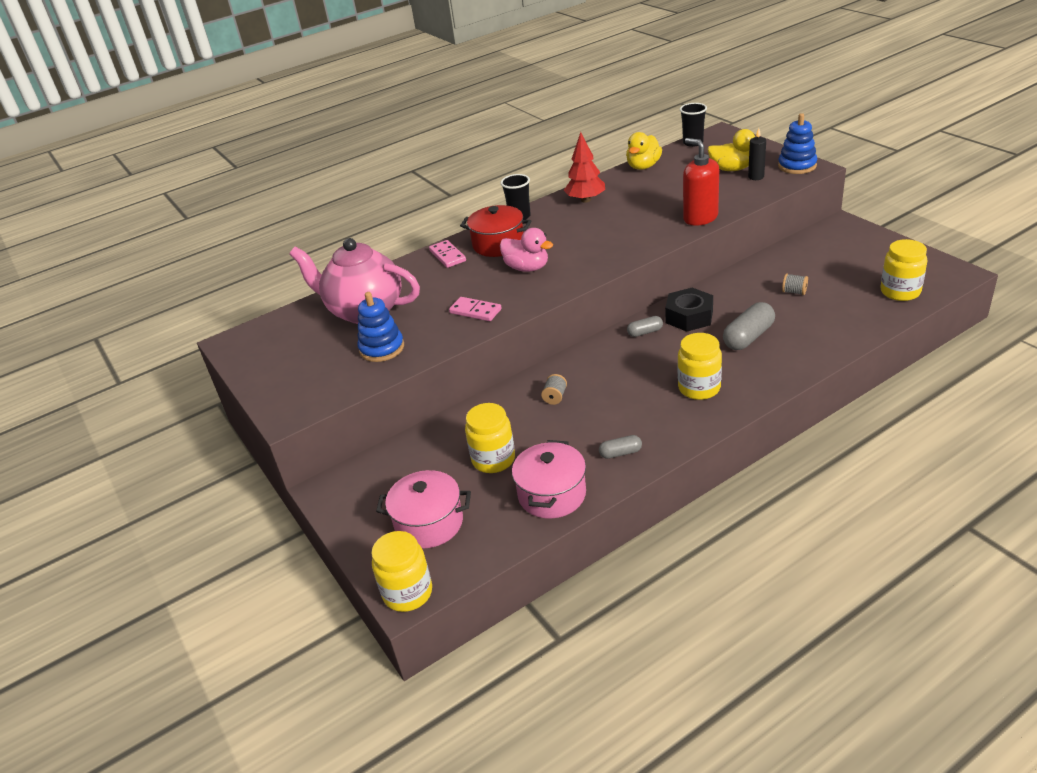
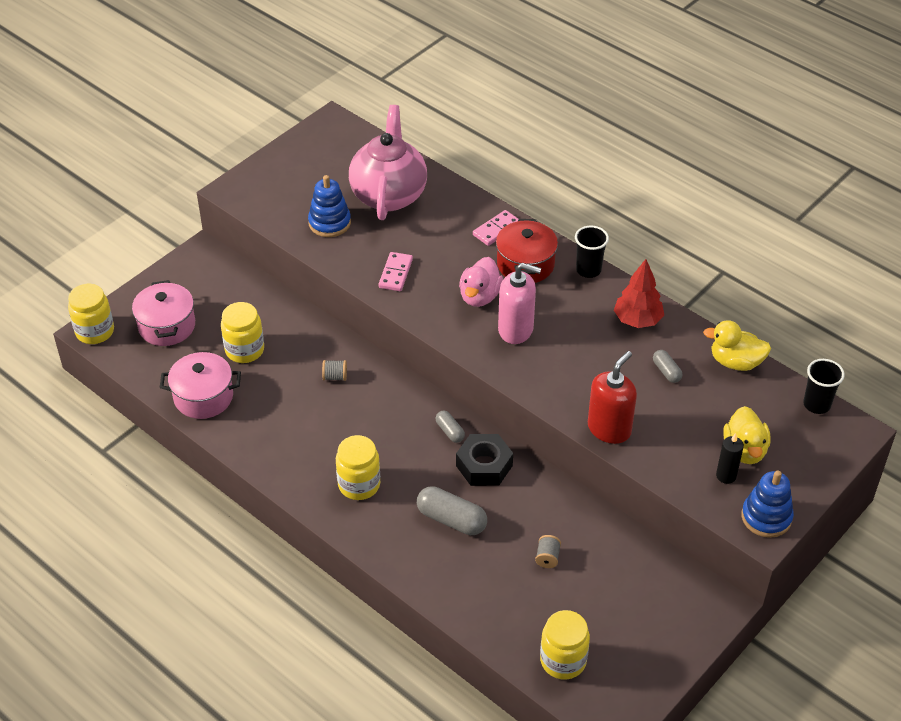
camera: 70 degrees right, 10 degrees up
grey capsule [599,435,642,459] -> grey capsule moved to [653,350,683,383]
none -> pink soap dispenser [498,263,541,344]

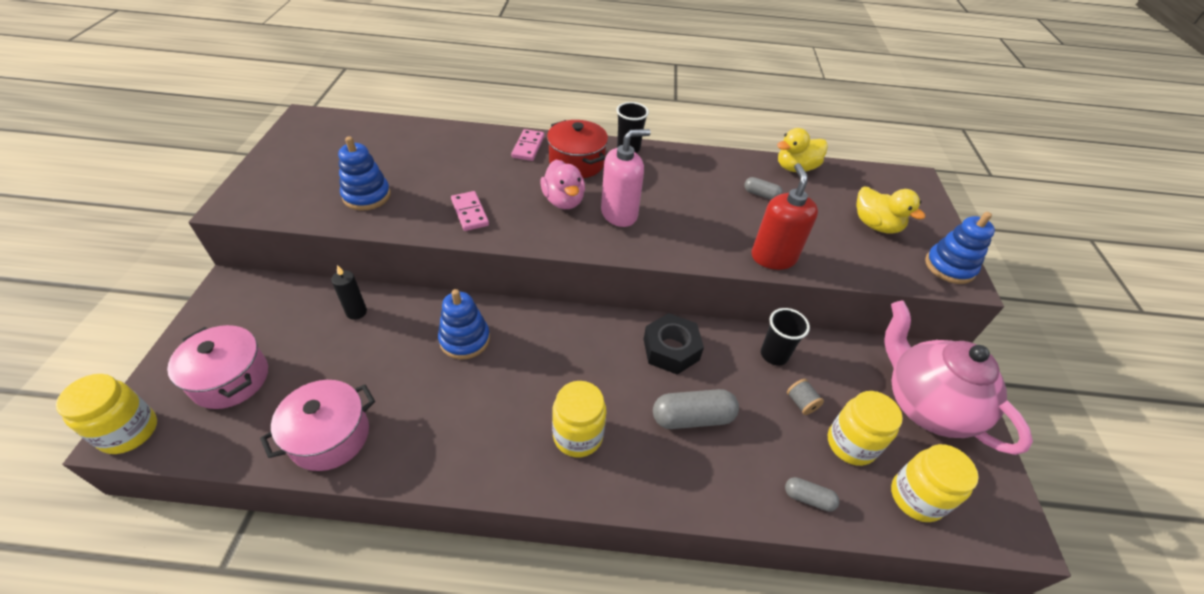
camera: 40 degrees left, 0 degrees up
yellow jar [221,302,264,363] -> yellow jar moved to [828,391,903,466]
grey spool [322,360,347,381] -> blue stacking toy [438,289,490,360]
pink teapot [349,105,427,220] -> pink teapot moved to [884,301,1033,455]
grey capsule [436,411,465,443] -> grey capsule moved to [785,477,839,512]
red tree [614,259,664,328] -> none
black candle [716,433,744,484] -> black candle moved to [331,265,367,320]
black cup [803,359,845,414] -> black cup moved to [761,308,810,365]

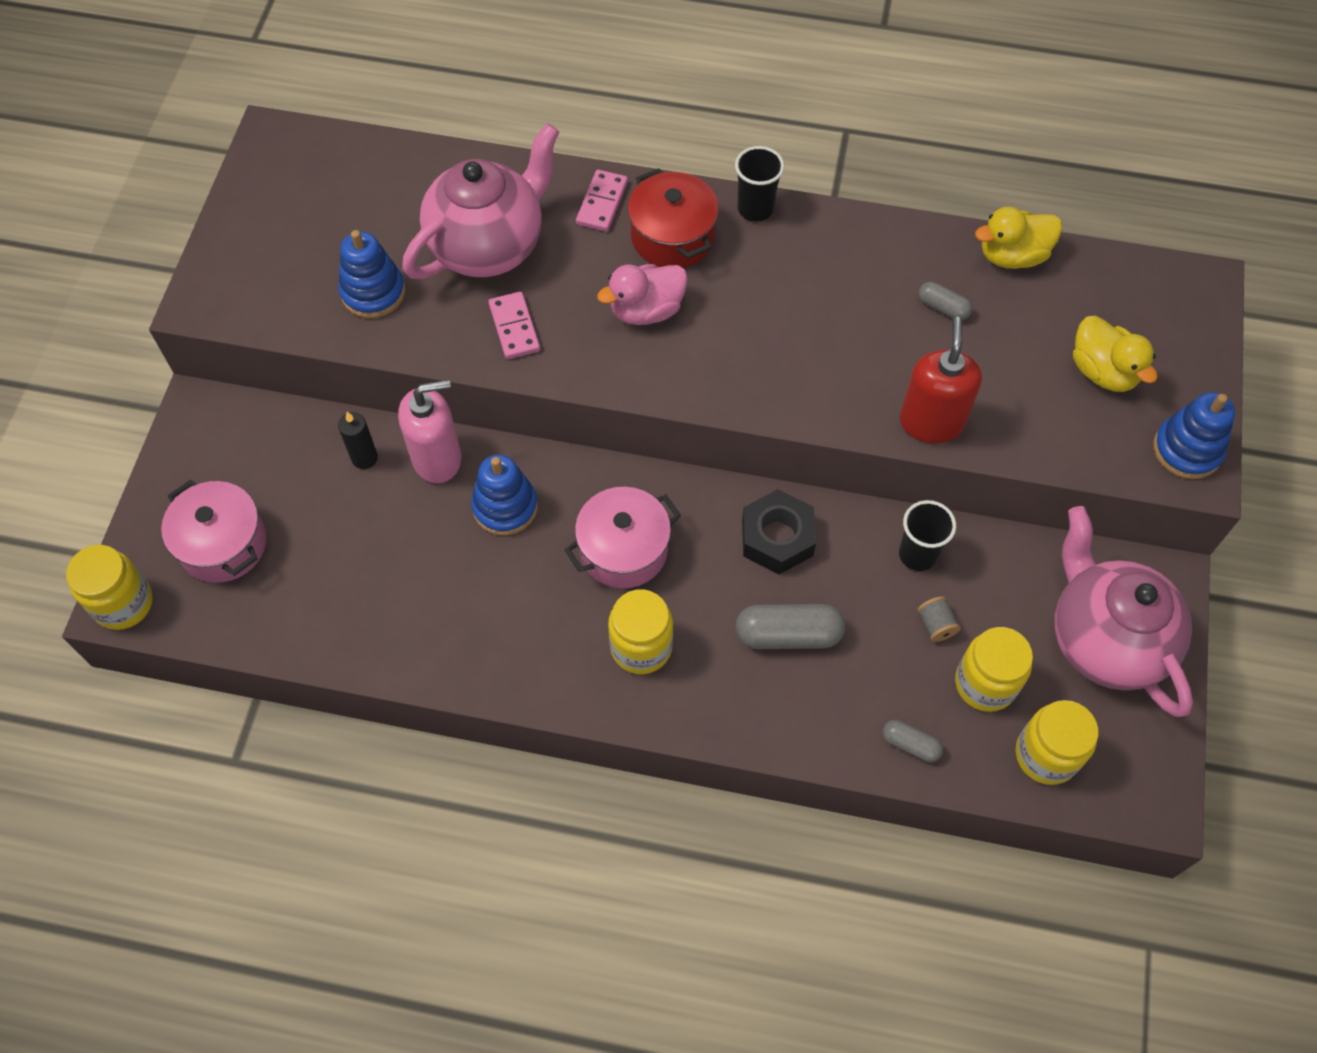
camera: 10 degrees right, 15 degrees up
pink pot [260,380,375,471] -> pink pot moved to [565,487,681,588]
pink duck [540,159,585,209] -> pink duck turned 75 degrees clockwise [597,264,688,325]
pink soap dispenser [601,129,651,227] -> pink soap dispenser moved to [398,380,461,483]
none -> pink teapot [402,123,559,279]

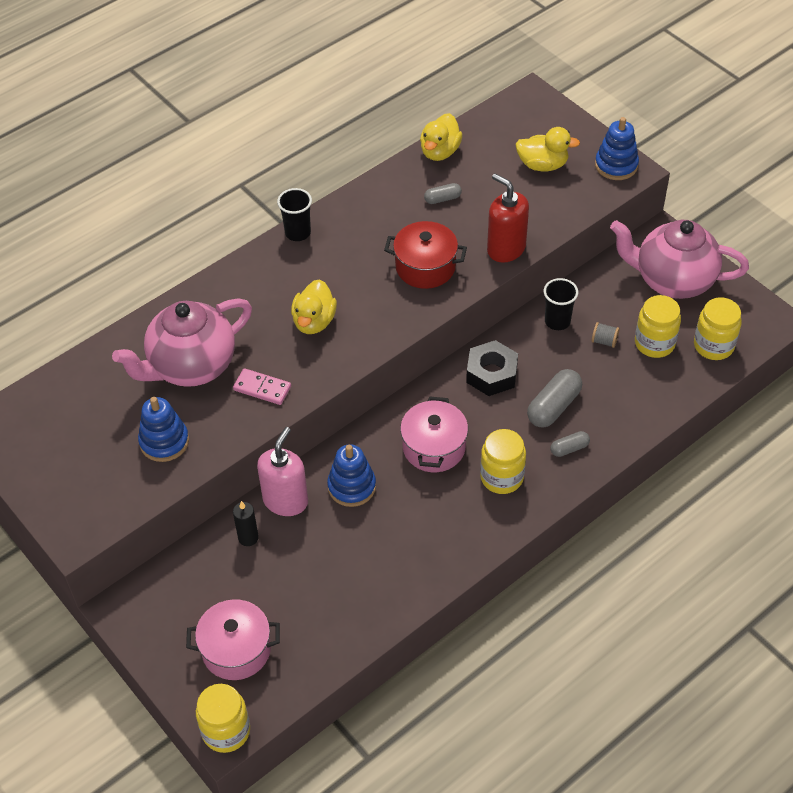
camera: 50 degrees left, 10 degrees down
pink teapot [402,123,559,279] -> pink teapot turned 120 degrees counterclockwise [112,298,252,387]
pink domino [576,170,628,232] -> none
pink duck [597,264,688,325] -> yellow duck [291,279,337,334]
red pot [628,168,719,268] -> red pot moved to [384,221,467,289]
grey capsule [882,720,943,762] -> grey capsule moved to [551,431,590,457]

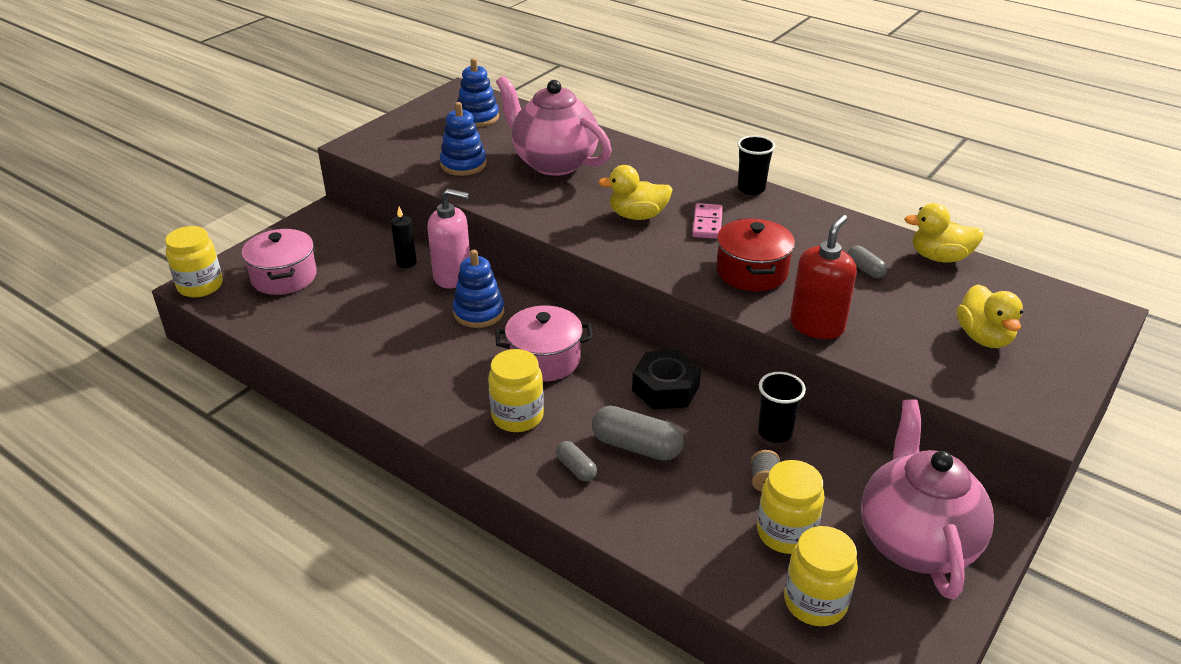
camera: 75 degrees right, 15 degrees down
pink domino [233,368,291,405] -> pink domino moved to [692,203,723,239]
blue stacking toy [595,117,639,180] -> blue stacking toy moved to [457,58,499,127]

